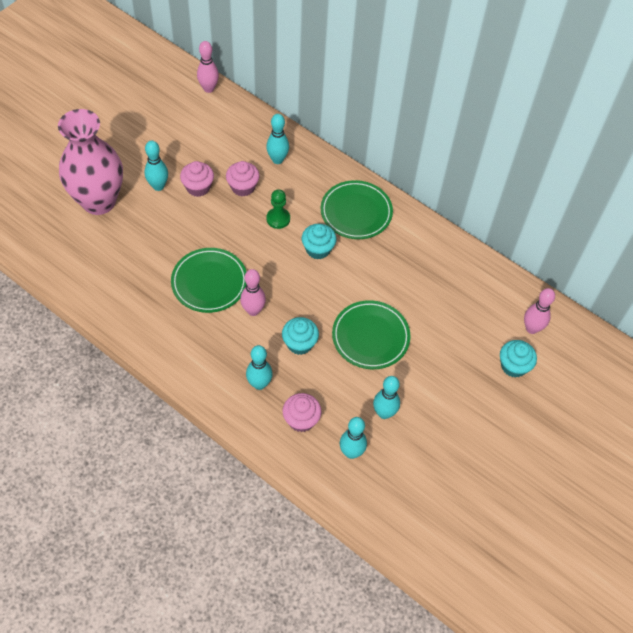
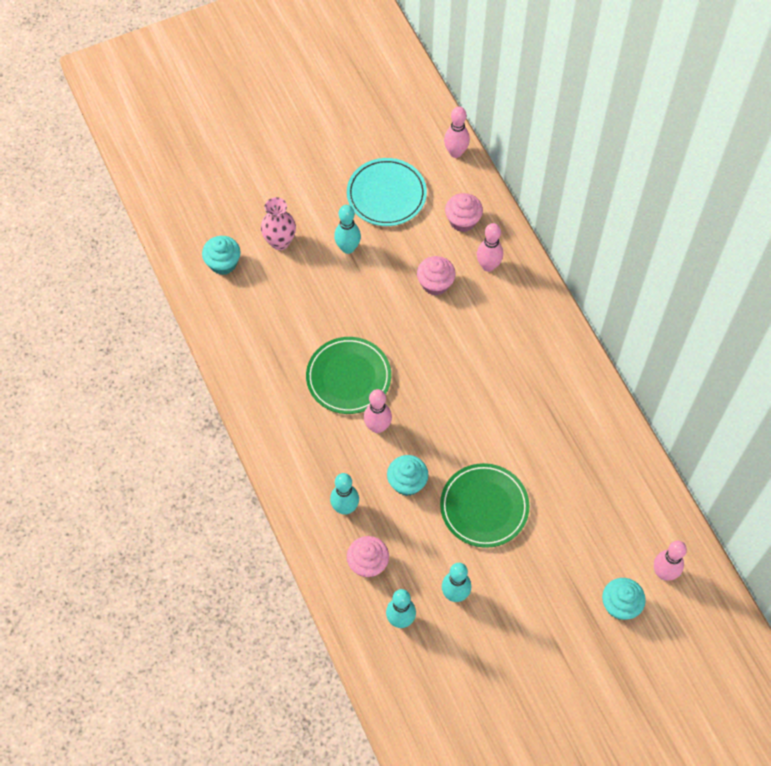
camera: 30 degrees right, 5 degrees up
pink vase [58,109,123,215] -> pink vase [261,197,296,250], size x0.51
pink cupcake [180,161,214,197] -> pink cupcake moved to [445,193,483,232]
turquoise bowling pin [266,114,289,164] -> pink bowling pin [477,223,503,272]
green pawn [266,189,290,229] -> none
turquoise cupcake [302,224,336,260] -> turquoise cupcake moved to [202,236,241,275]
green plate [321,180,393,239] -> none
none -> turquoise plate [347,158,427,226]

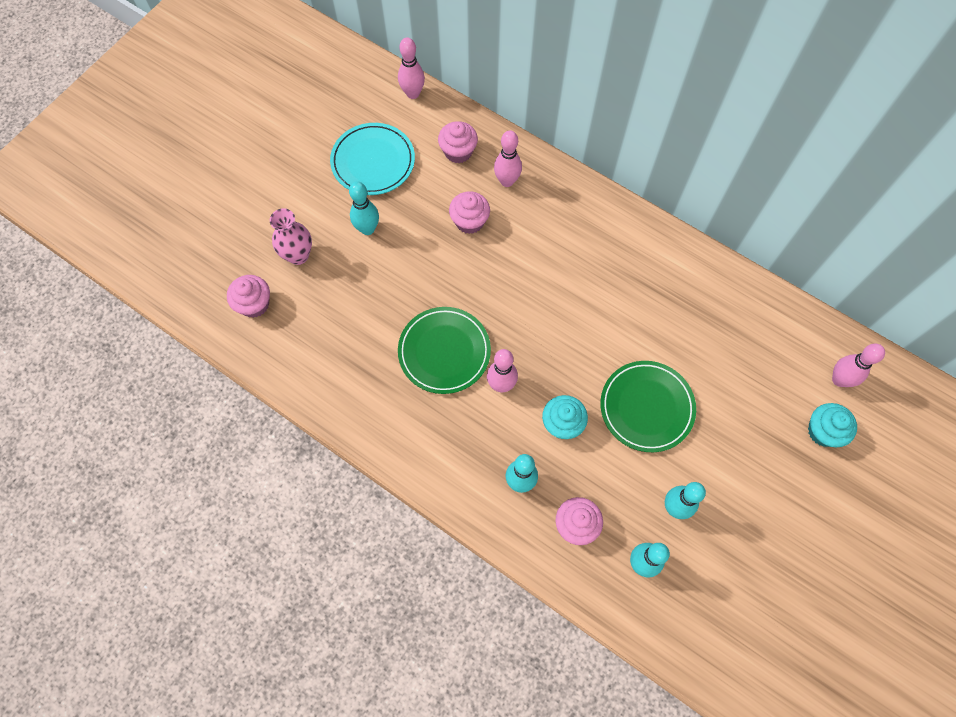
camera: 30 degrees left, 5 degrees up
turquoise cupcake [202,236,241,275] -> pink cupcake [227,275,270,318]

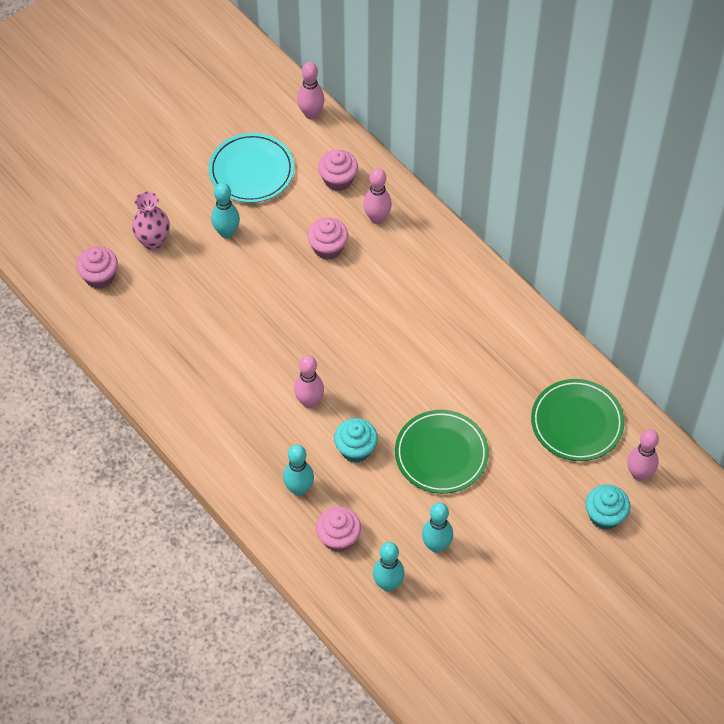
camera: 15 degrees right, 10 degrees down
green plate [398,307,491,394] -> green plate moved to [531,379,625,461]

